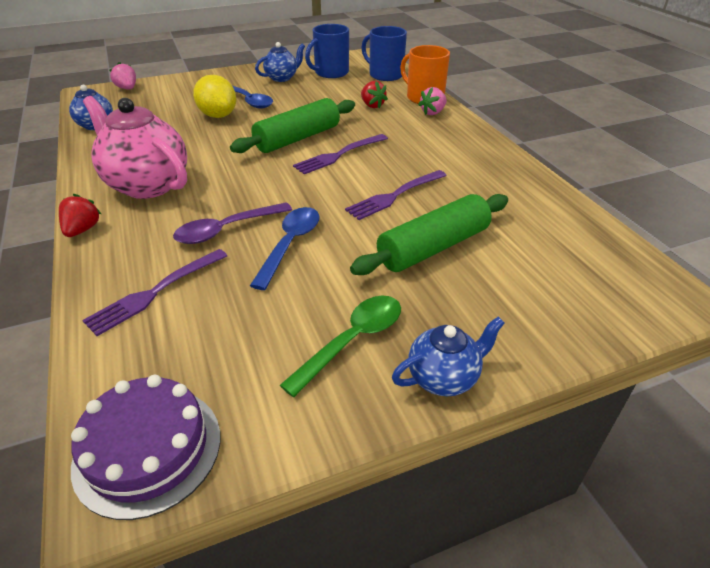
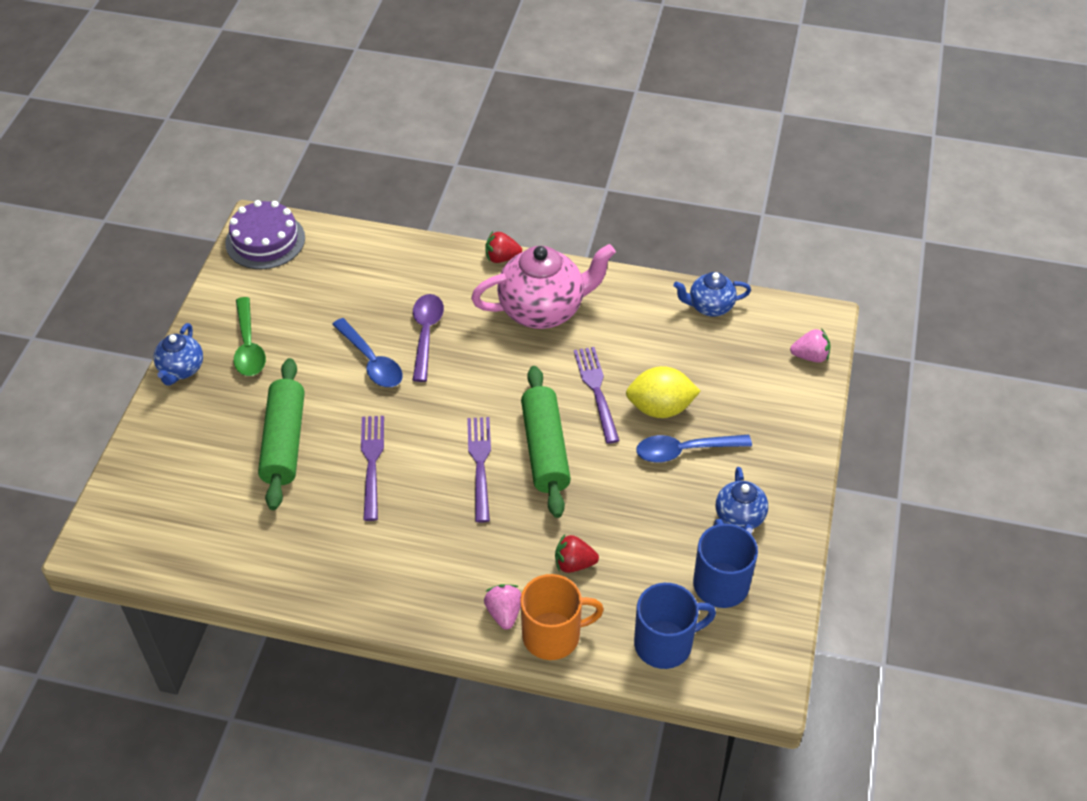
camera: 125 degrees right, 10 degrees up
red strawberry [59,194,101,237] -> red strawberry turned 135 degrees clockwise [485,231,522,263]
purple fork [82,249,227,336] -> purple fork moved to [574,347,620,444]

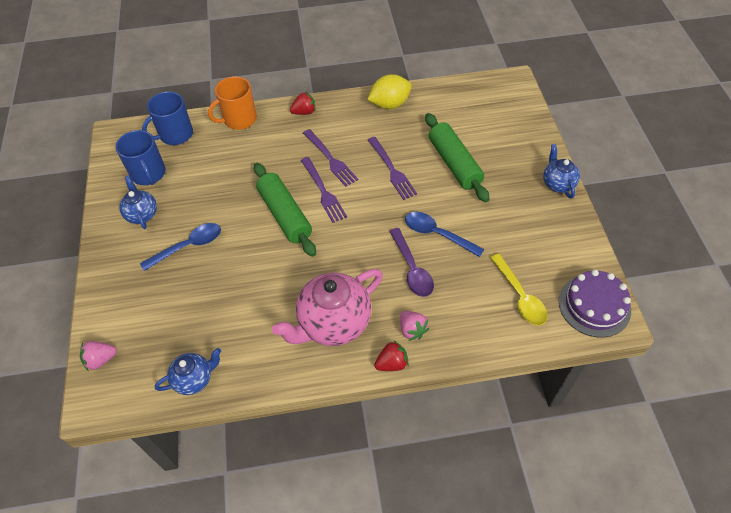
camera: 160 degrees right, 5 degrees up
green spoon [234,297,266,376] -> none
pink strawberry [484,584,521,630] -> pink strawberry moved to [400,311,429,341]
red strawberry [555,534,599,573] -> red strawberry moved to [290,91,316,115]
purple fork [574,347,620,444] -> purple fork moved to [303,129,358,187]
yellow lemon [626,366,701,418] -> yellow lemon moved to [367,74,412,109]
none -> yellow spoon [490,253,548,326]

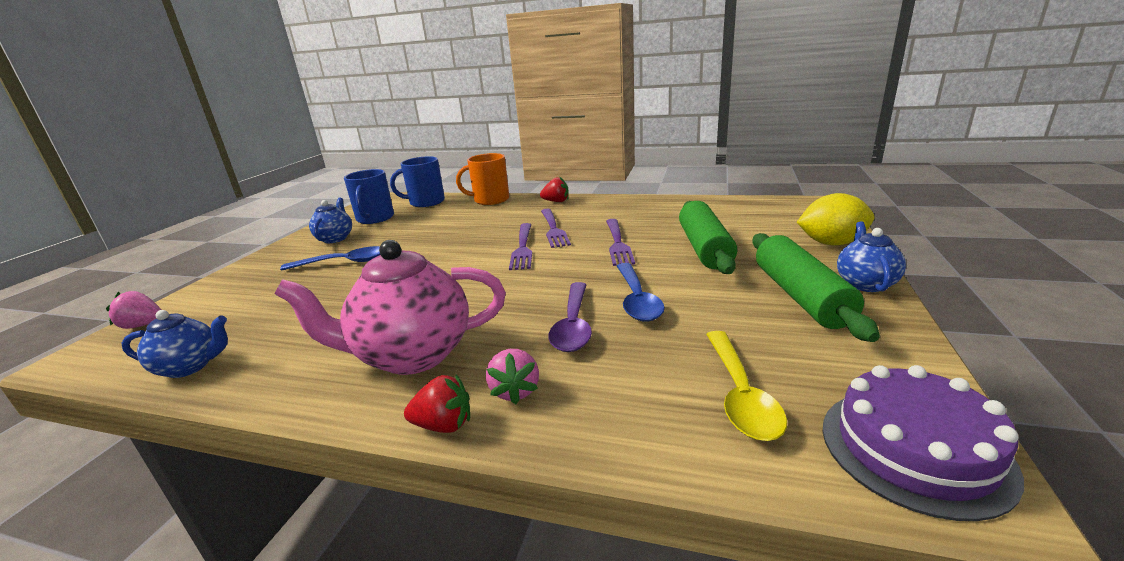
camera: 25 degrees right, 30 degrees down
green rolling pin [254,163,316,257] -> green rolling pin moved to [752,233,880,342]
yellow lemon [367,74,412,109] -> yellow lemon moved to [797,193,875,245]
blue spoon [405,212,484,257] -> blue spoon turned 150 degrees counterclockwise [617,263,665,322]

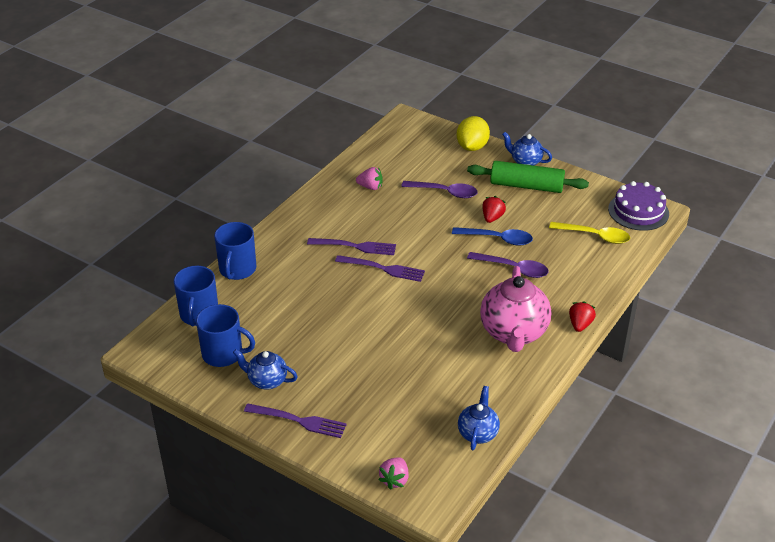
camera: 75 degrees left, 15 degrees up
blue spoon [280,246,380,271] -> none
orange mug [456,153,509,205] -> blue mug [214,222,256,280]
pink strawberry [486,349,539,404] -> pink strawberry moved to [356,167,383,190]
red strawberry [540,177,569,202] -> red strawberry moved to [482,196,506,223]
purple fork [606,219,635,266] -> purple fork moved to [244,403,347,438]
green rolling pin [679,201,737,274] -> purple spoon [401,181,478,198]

